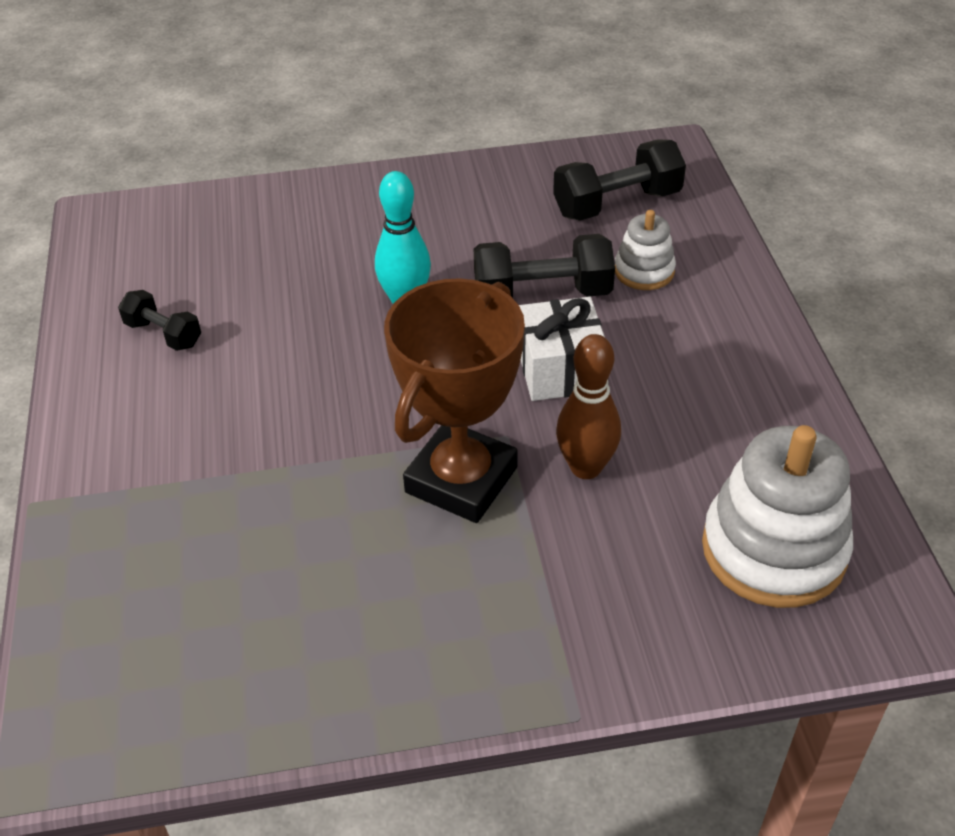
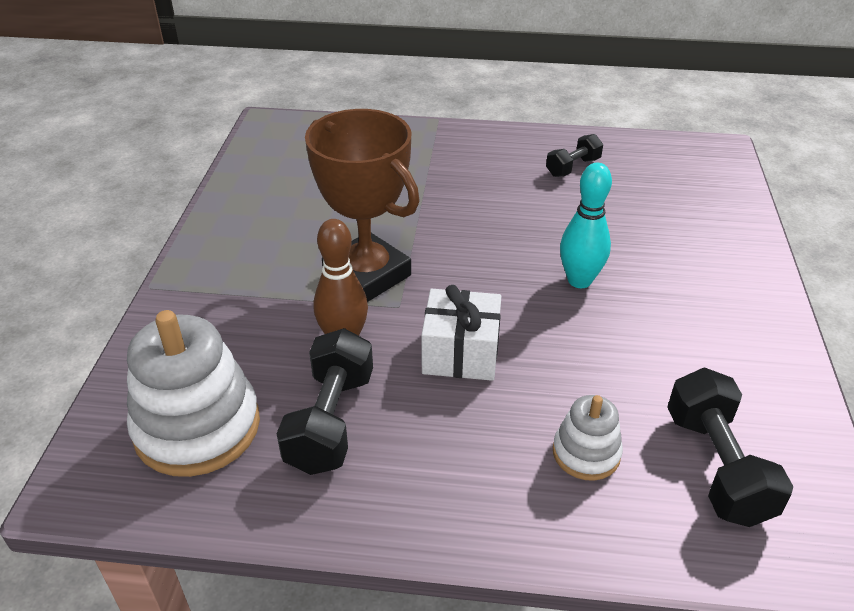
camera: 105 degrees right, 5 degrees down
black dumbbell [474,234,615,298] -> black dumbbell moved to [277,328,373,475]

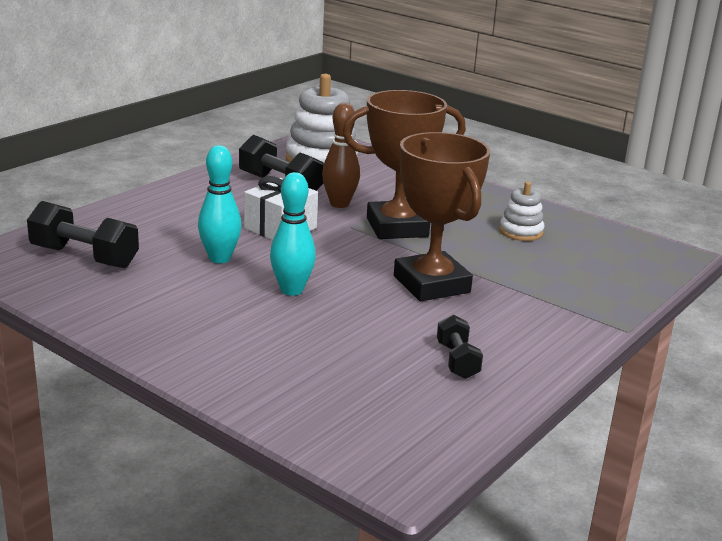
camera: 120 degrees right, 15 degrees down
white stacking toy [553,395,623,481] -> white stacking toy moved to [500,182,544,241]
none -> turquoise bowling pin [198,145,242,263]
none -> brown trophy [394,132,490,301]

